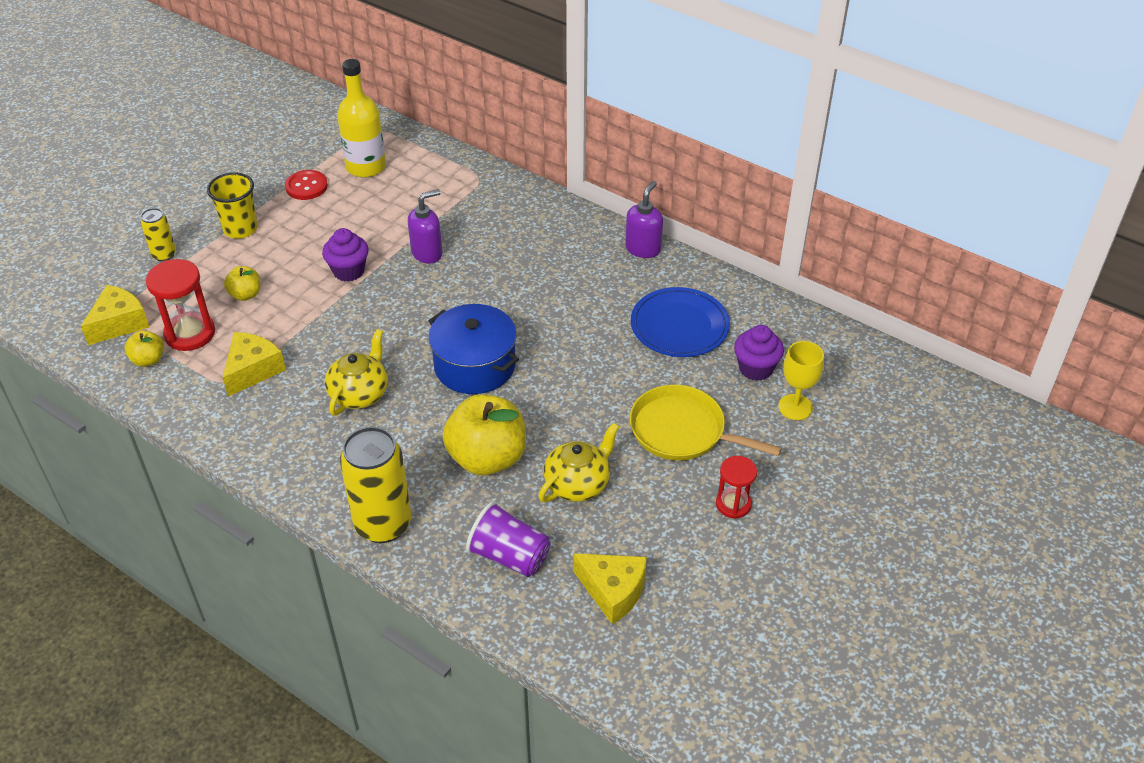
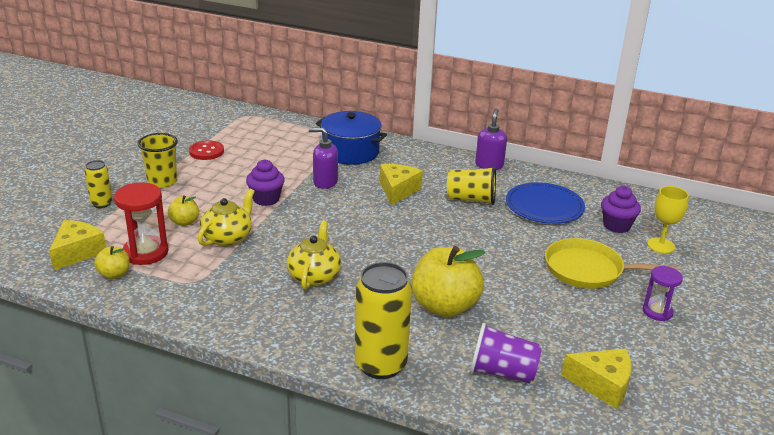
camera: 15 degrees left, 15 degrees down
yellow cheese [223,332,286,397] -> yellow cheese moved to [380,164,423,206]
yellow bottle [337,59,386,178] -> none
purple soap dispenser [408,189,443,263] -> purple soap dispenser turned 120 degrees counterclockwise [309,127,338,189]
blue pot [428,304,519,394] -> blue pot moved to [316,111,387,165]
yellow teapot [539,423,619,502] -> yellow teapot moved to [198,189,255,246]
red hourglass [716,456,757,519] -> purple hourglass [643,266,683,321]
none -> yellow cup [447,166,496,205]

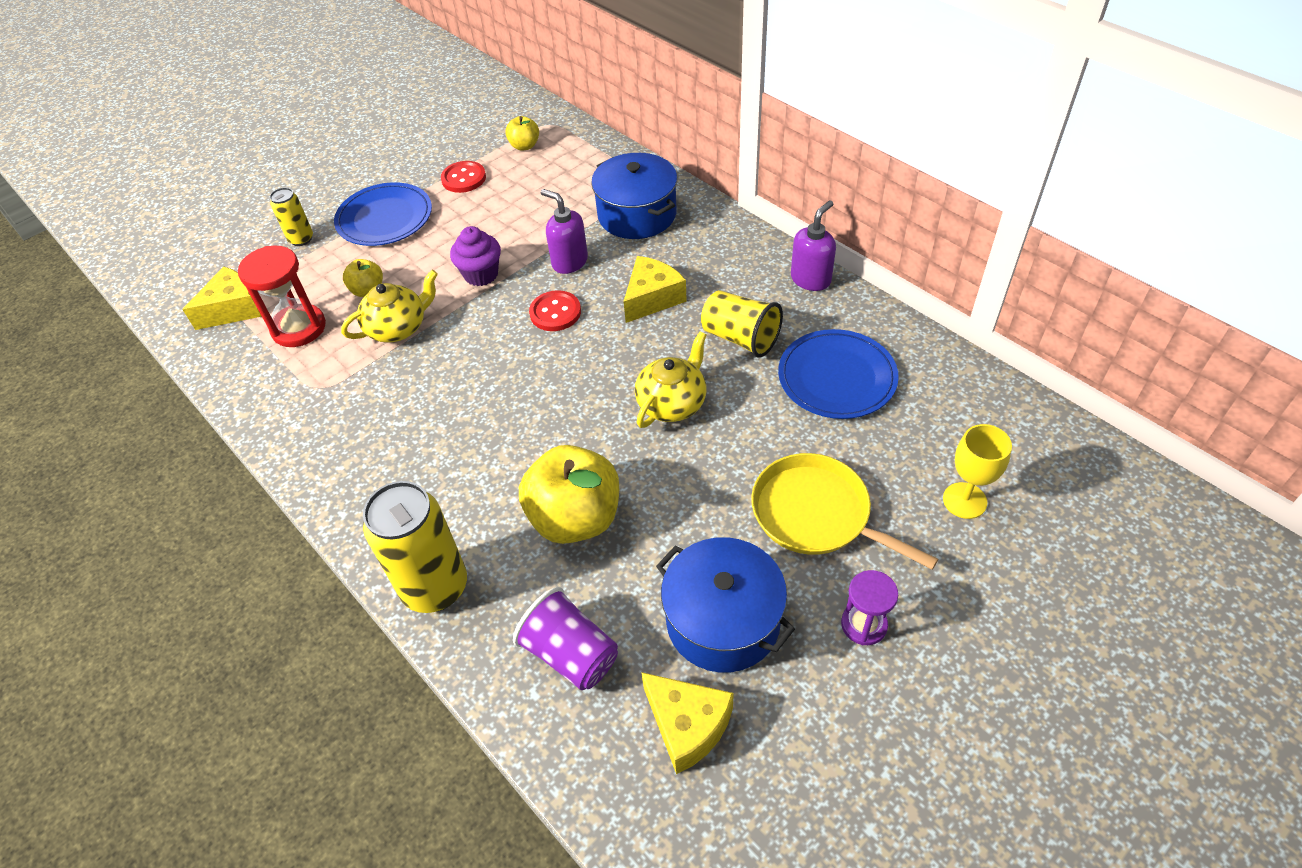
camera: 30 degrees right, 20 degrees up
yellow apple [94,246,129,279] -> yellow apple moved to [505,116,539,151]
yellow cup [138,133,178,188] -> blue plate [334,182,432,246]
yellow teapot [287,220,341,290] -> yellow teapot moved to [635,332,706,428]
purple cupcake [601,186,641,233] -> none
none -> red button [529,290,581,331]
none -> blue pot [656,537,795,673]

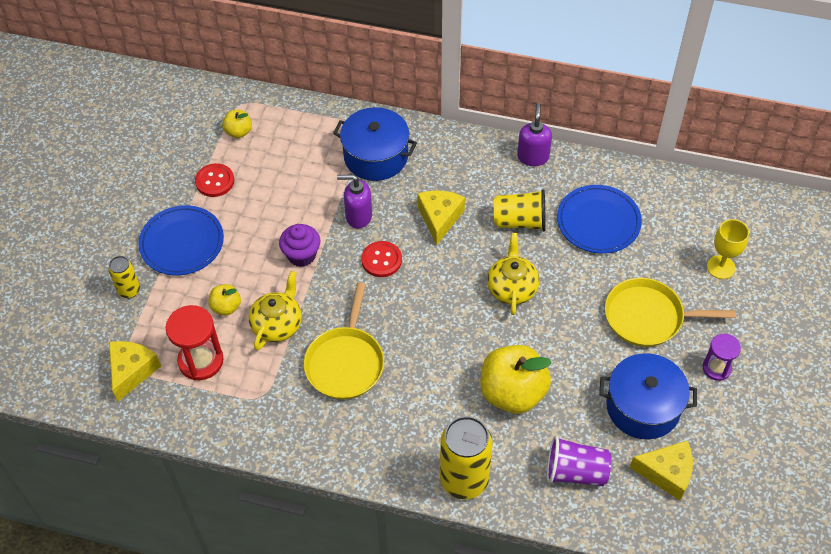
camera: 35 degrees left, 5 degrees up
none -> yellow pan [304,282,384,400]

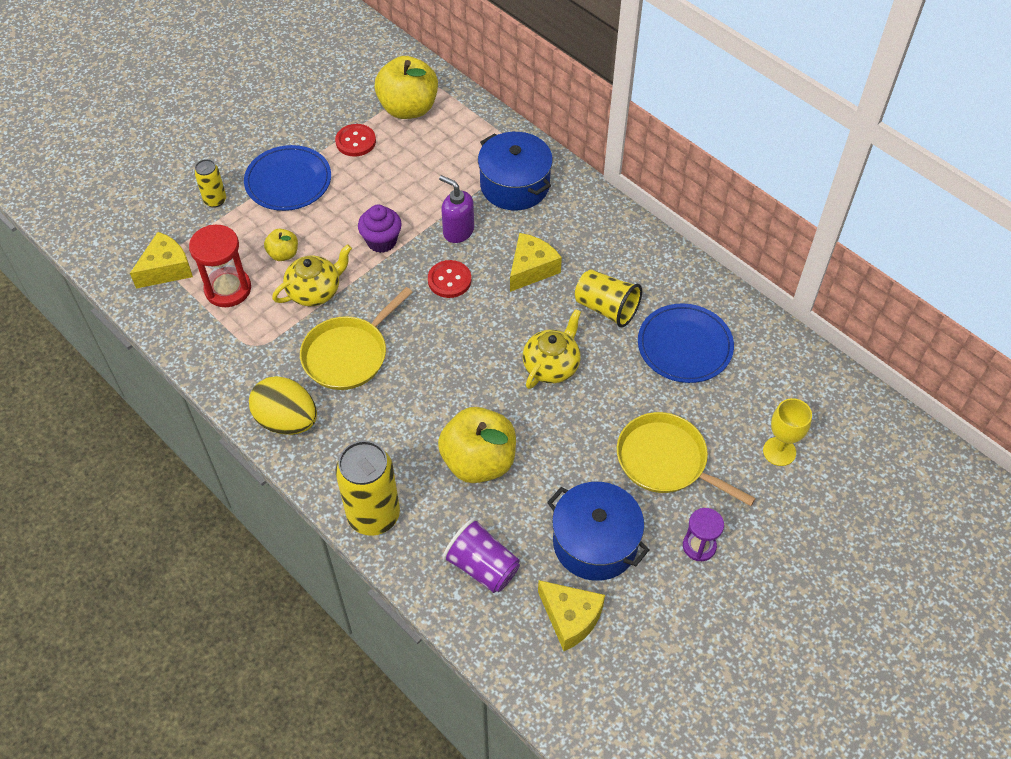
camera: 30 degrees right, 0 degrees up
yellow apple [222,110,252,138] -> yellow apple [374,56,438,119], size x2.05
purple soap dispenser [517,103,552,166] -> none
none -> yellow egg [249,376,317,435]

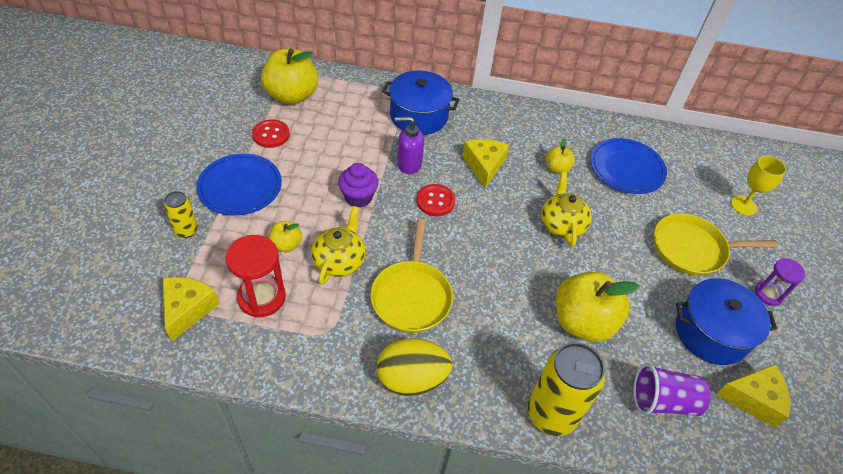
camera: 40 degrees left, 5 degrees down
yellow cup [575,269,642,328] -> yellow apple [546,138,575,174]

